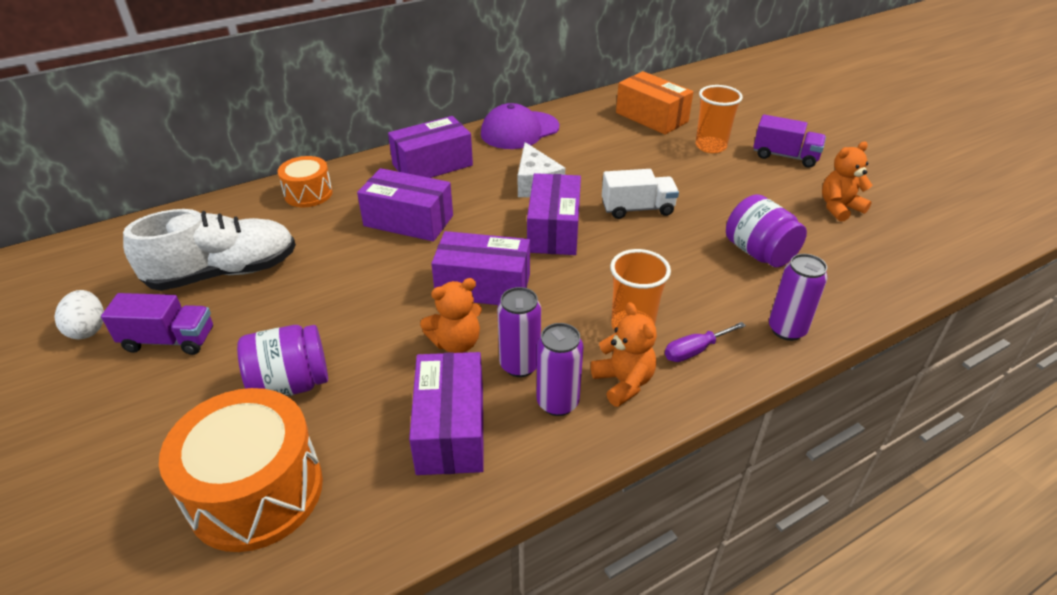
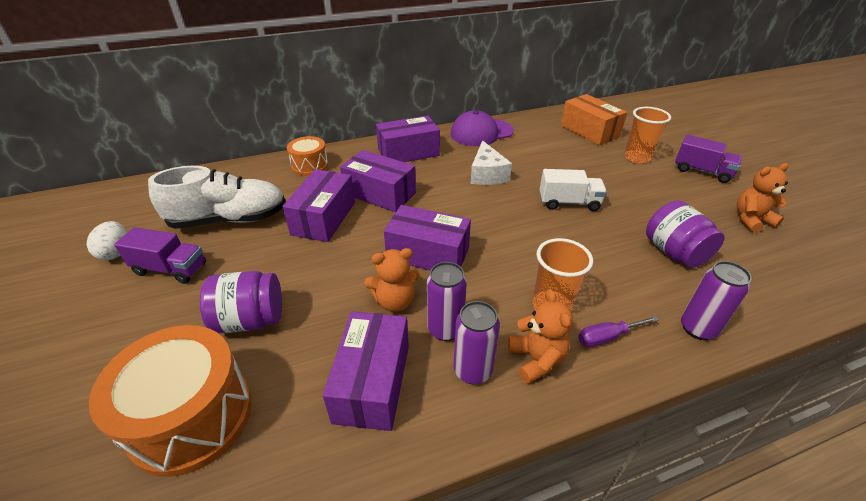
camera: 10 degrees right, 0 degrees up
purple box [527,173,581,255] -> purple box moved to [282,169,355,242]

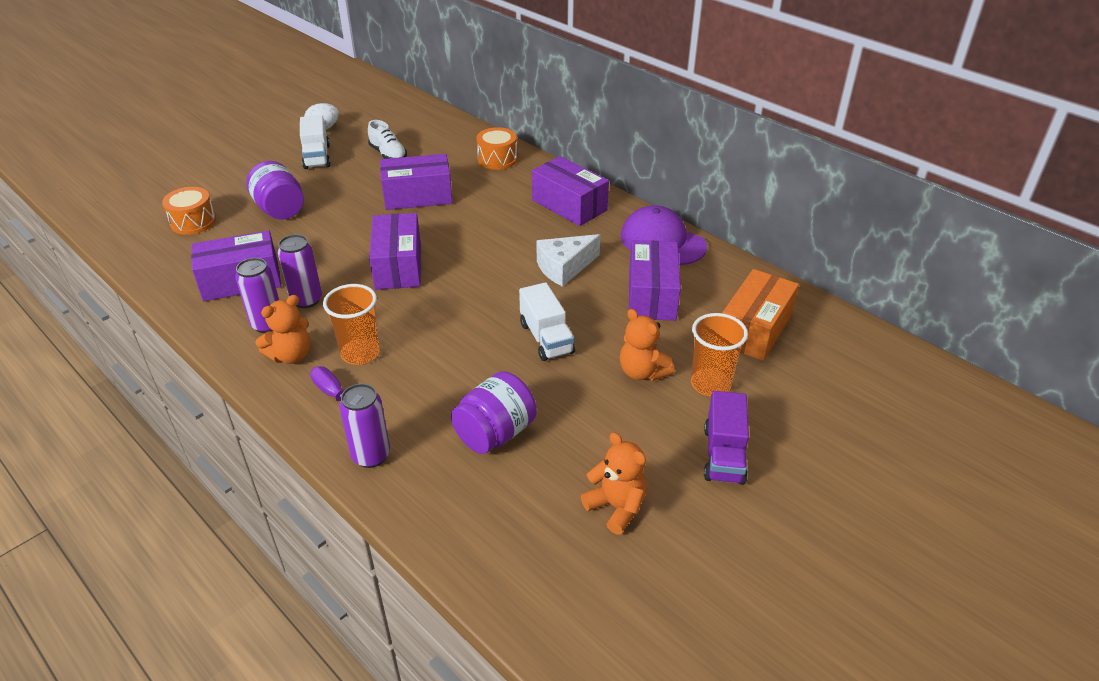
camera: 65 degrees right, 0 degrees up
orange drum [89,325,252,477] -> orange drum [162,187,216,235], size x0.56
purple truck [114,227,206,284] -> white truck [300,115,331,169]
white shoe [148,166,286,229] -> white shoe [368,120,407,159], size x0.53
purple box [340,150,416,212] -> purple box moved to [629,240,681,321]
orange teddy bear [364,248,420,312] -> orange teddy bear moved to [620,309,675,381]

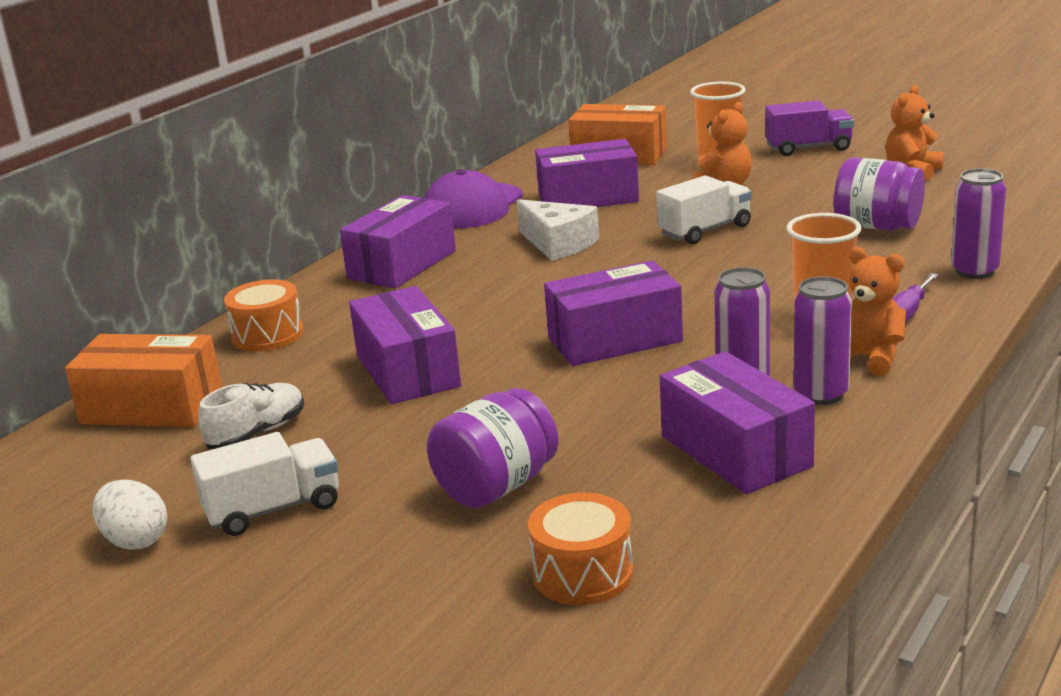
camera: 100 degrees left, 15 degrees down
none -> orange box [65,334,222,427]

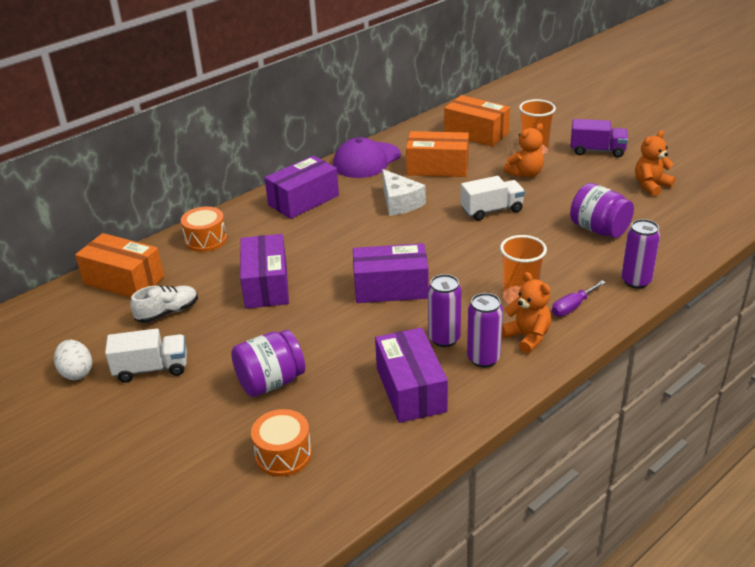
camera: 15 degrees right, 10 degrees up
purple box [535,139,639,207] -> orange box [406,131,469,177]

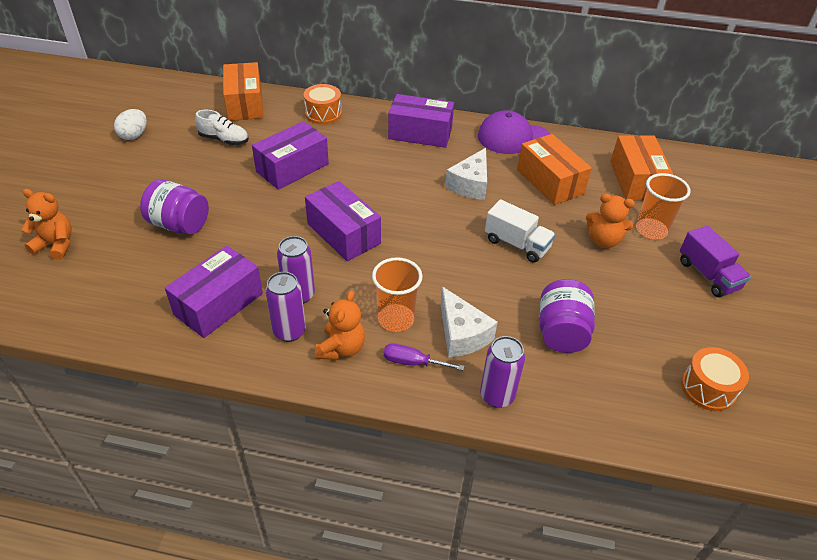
camera: 50 degrees right, 10 degrees up
white truck [105,329,187,383] -> none
orange drum [251,409,312,477] -> orange drum moved to [681,347,749,411]
orange teddy bear [635,130,675,196] -> orange teddy bear moved to [21,189,72,260]
none -> white cheese [440,287,498,358]

